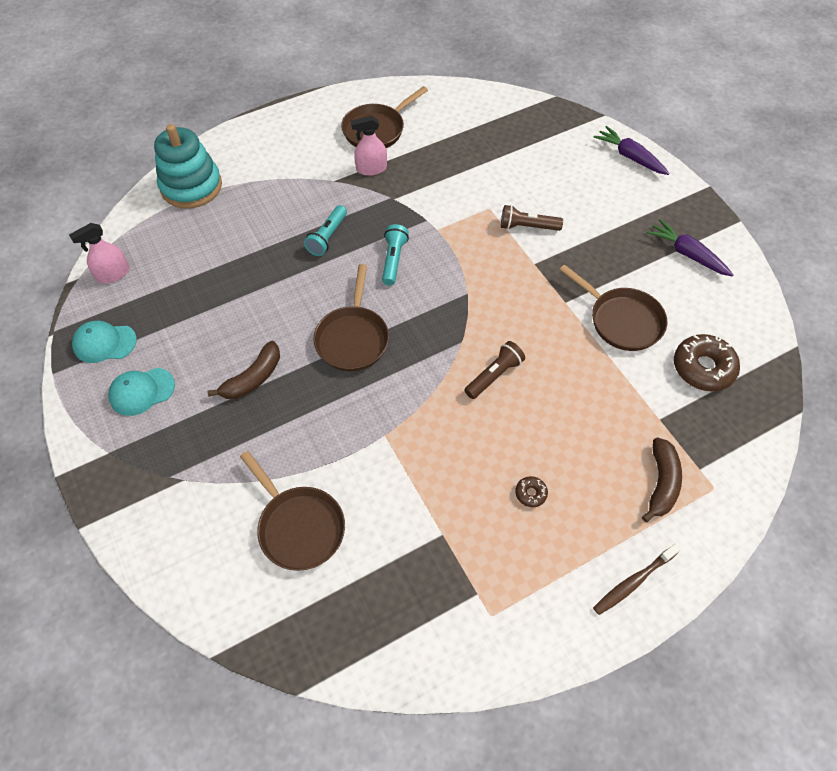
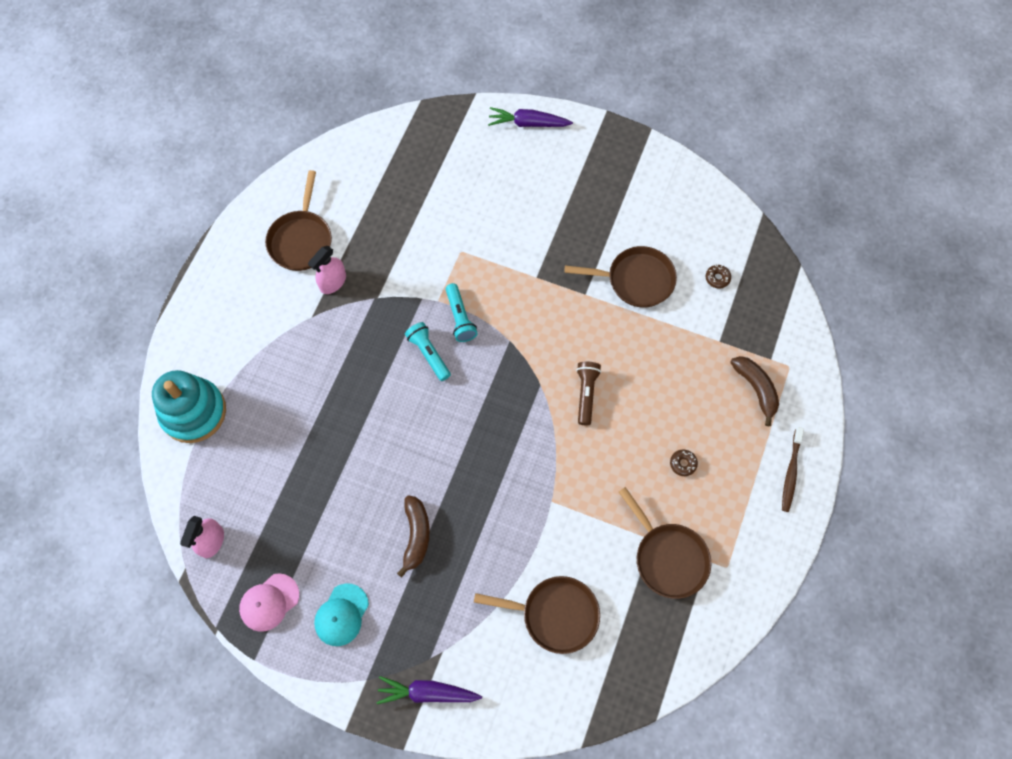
camera: 40 degrees left, 10 degrees up
turquoise cap [72,321,137,363] -> pink cap [239,573,299,632]
turquoise flashlight [304,205,347,256] -> turquoise flashlight moved to [446,283,478,342]
brown pan [313,264,389,371] -> brown pan moved to [619,487,711,599]
brown flashlight [501,205,563,231] -> none
purple carrot [647,219,733,276] -> purple carrot moved to [376,676,482,704]
brown donut [674,334,740,391] -> brown donut [706,265,731,289], size x0.46

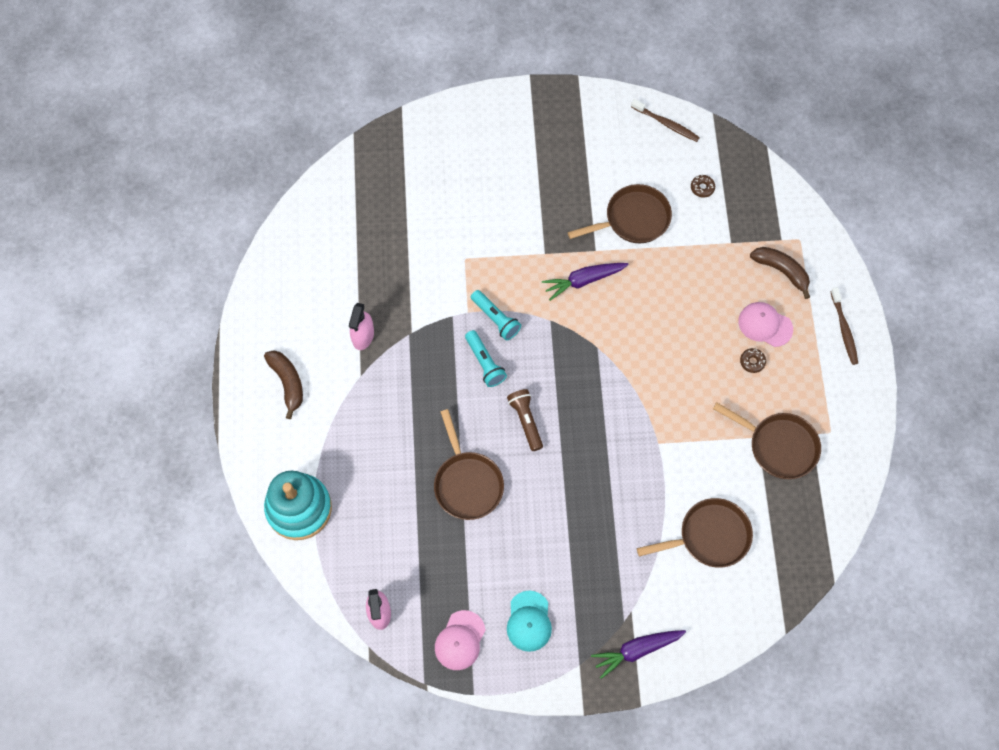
camera: 25 degrees left, 0 degrees up
brown pan [265,170,332,271] -> brown pan moved to [434,409,504,520]
brown banana [397,495,430,577] -> brown banana moved to [264,350,303,419]
turquoise flashlight [405,322,451,381] -> turquoise flashlight turned 150 degrees counterclockwise [465,330,507,387]
purple carrot [488,107,573,127] -> purple carrot moved to [542,263,629,301]
brown flashlight [576,362,601,425] -> brown flashlight moved to [507,389,543,451]
none -> brown toothbrush [631,99,700,142]
none -> pink cap [738,302,793,347]

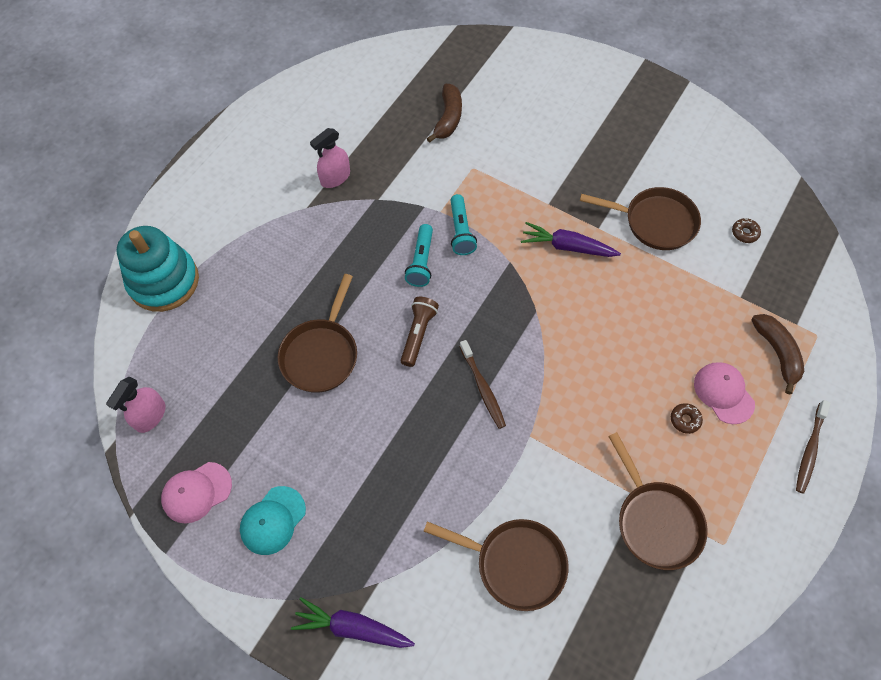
camera: 35 degrees right, 5 degrees down
brown banana [264,350,303,419] -> brown banana moved to [427,84,462,143]
brown toothbrush [631,99,700,142] -> brown toothbrush moved to [459,340,506,429]

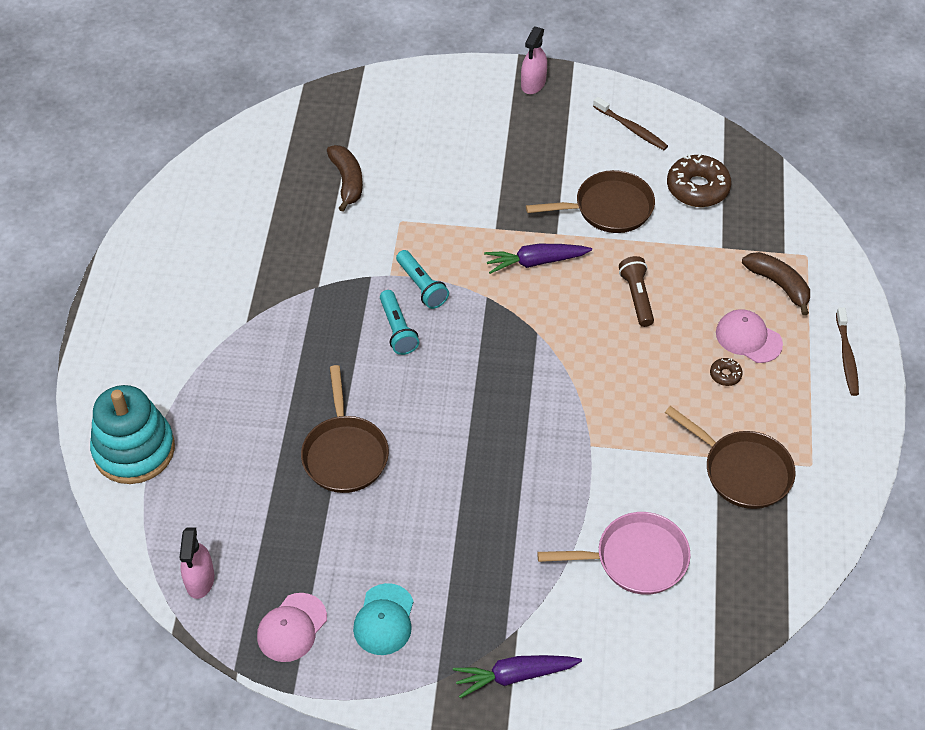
camera: 25 degrees left, 10 degrees down
pink spray bottle [310,128,350,188] -> pink spray bottle moved to [521,26,547,94]
brown flashlight [401,297,439,367] -> brown flashlight moved to [619,256,654,327]
brown pan [423,519,569,611] -> pink pan [537,512,691,595]
brown toothbrush [459,340,506,429] -> brown toothbrush moved to [593,97,668,150]
brown donut [732,218,761,243] -> brown donut [667,153,731,207], size x2.16

